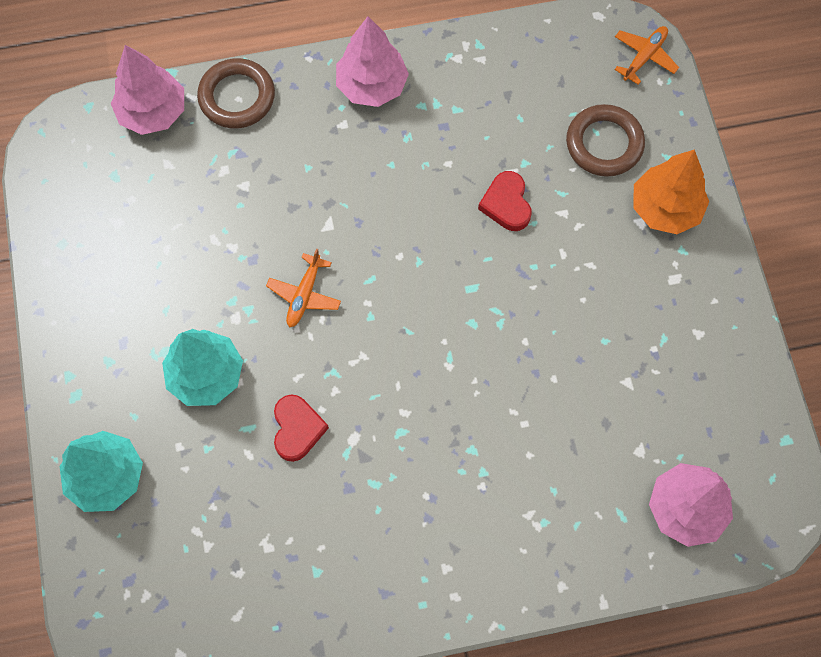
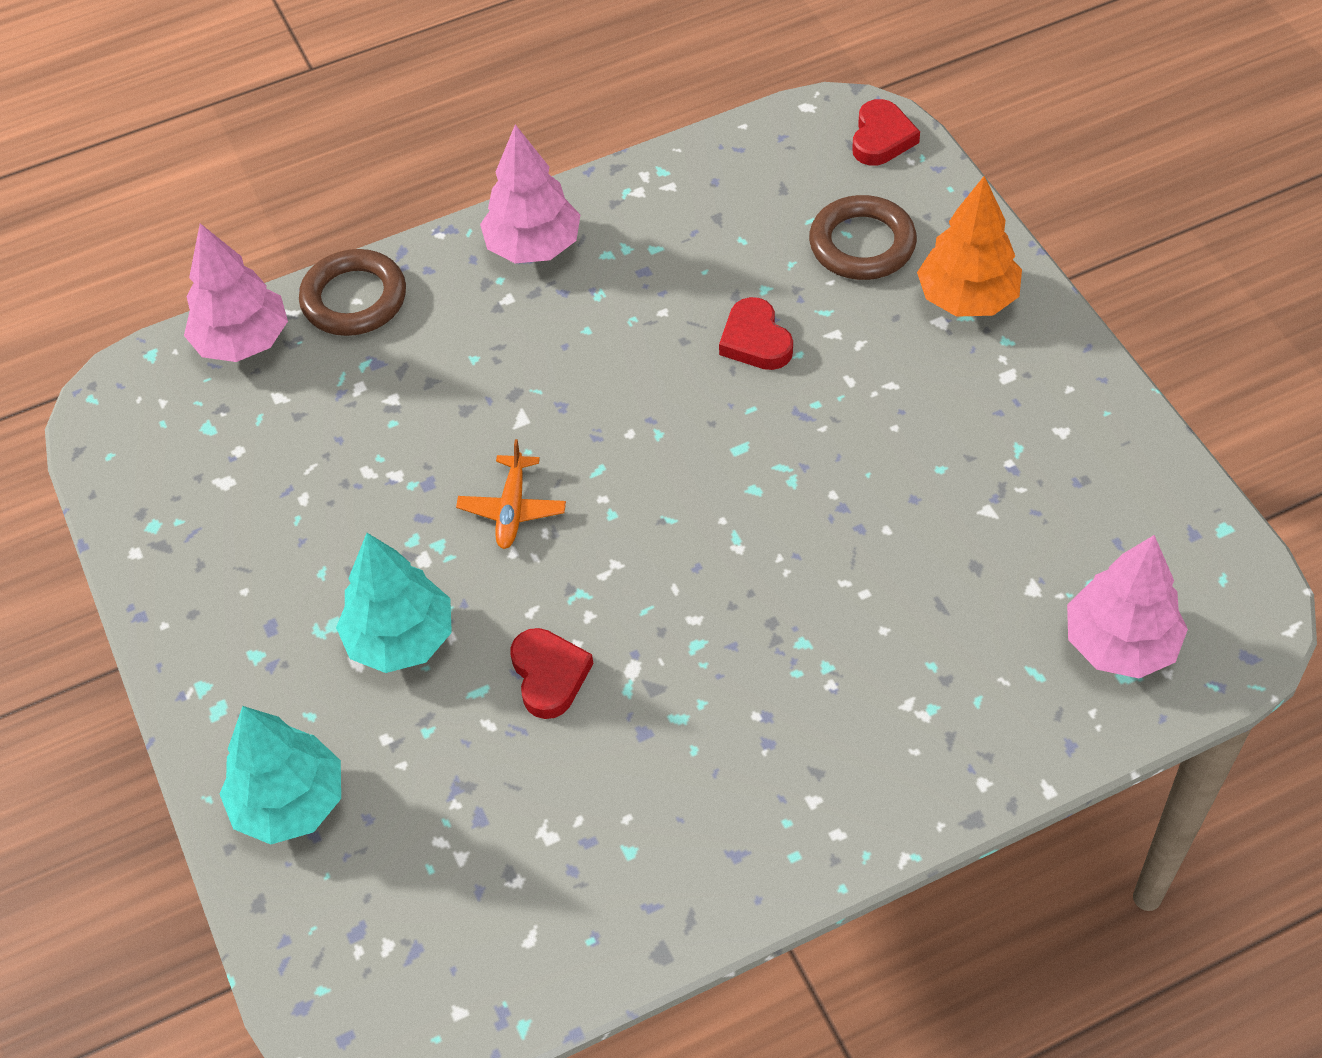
camera: 10 degrees left, 15 degrees down
orange plane [614,26,679,85] -> red heart [852,99,920,166]

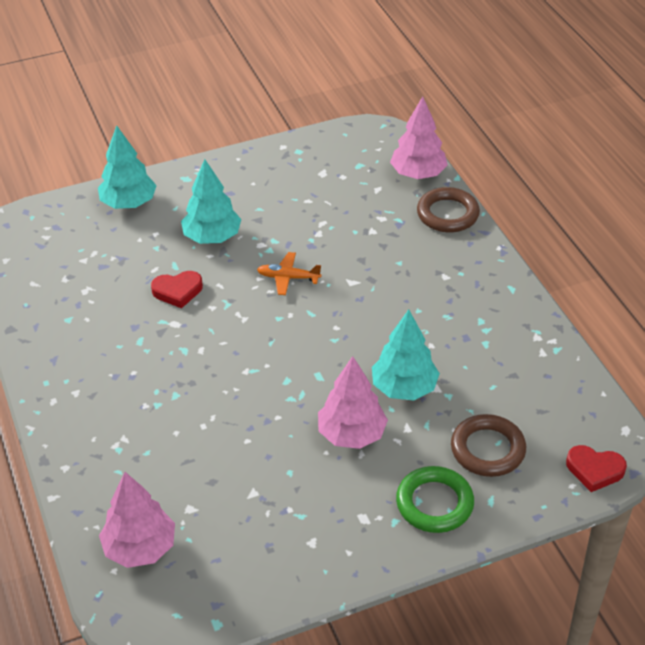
camera: 90 degrees right, 10 degrees down
pink tree [480,124,580,263] -> pink tree moved to [318,356,388,449]
red heart [719,297,793,370] -> turquoise tree [372,309,440,400]
orange tree [917,176,1022,317] -> green ring [396,466,474,533]

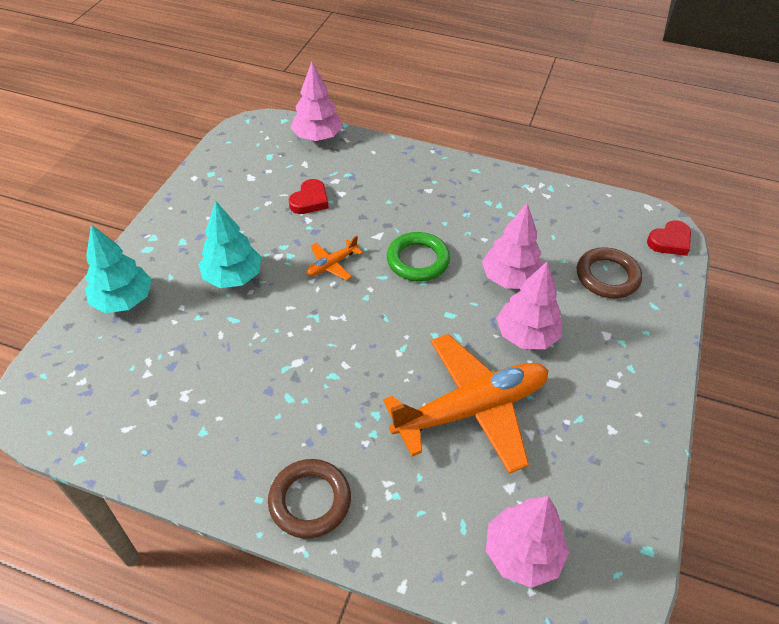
camera: 50 degrees left, 5 degrees up
red heart [151,271,203,308] -> red heart moved to [289,179,329,214]
turquoise tree [372,309,440,400] -> pink tree [482,203,543,289]
green ring [396,466,474,533] -> green ring moved to [387,232,450,281]
brown ring [417,187,480,232] -> brown ring moved to [268,459,351,539]
none -> orange plane [383,334,548,474]

